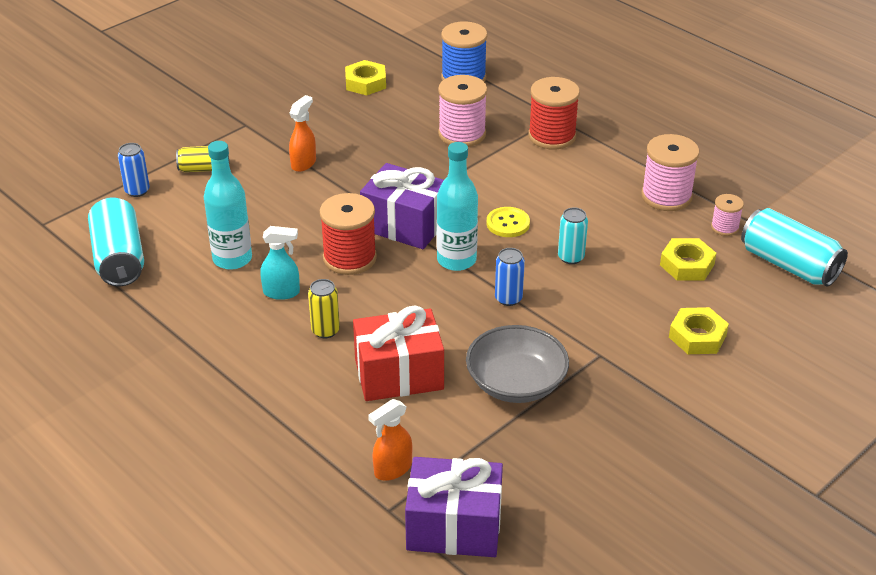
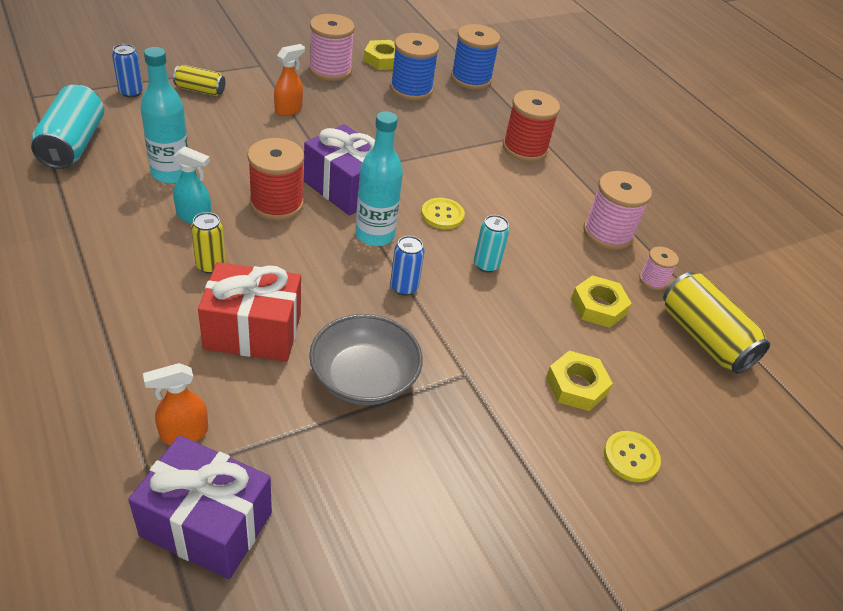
camera: 10 degrees right, 5 degrees up
pink spool [438,75,487,147] -> pink spool moved to [309,14,355,81]
turquoise can [741,208,848,287] -> yellow can [663,272,770,374]
none -> blue spool [390,33,439,100]
none -> yellow button [604,431,661,482]

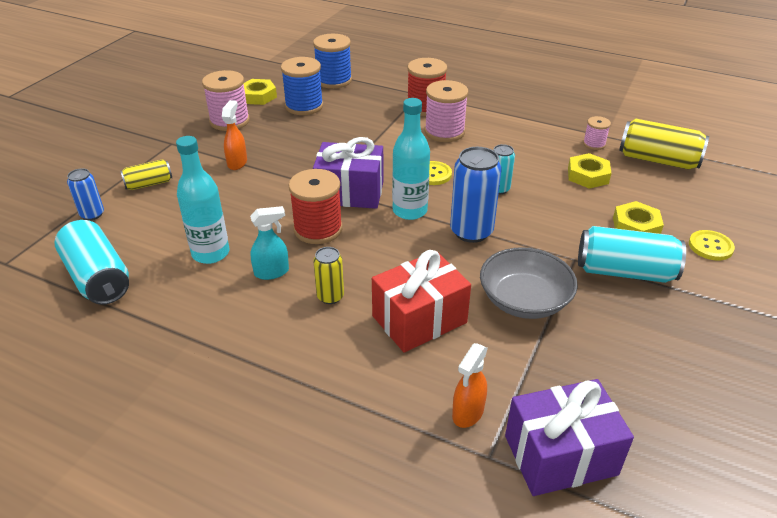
camera: 30 degrees left, 5 degrees down
blue can [390,236,425,295] -> blue can [450,147,502,243], size x1.76
pink spool [583,171,652,250] -> pink spool moved to [425,80,468,142]
none -> turquoise can [578,226,686,283]

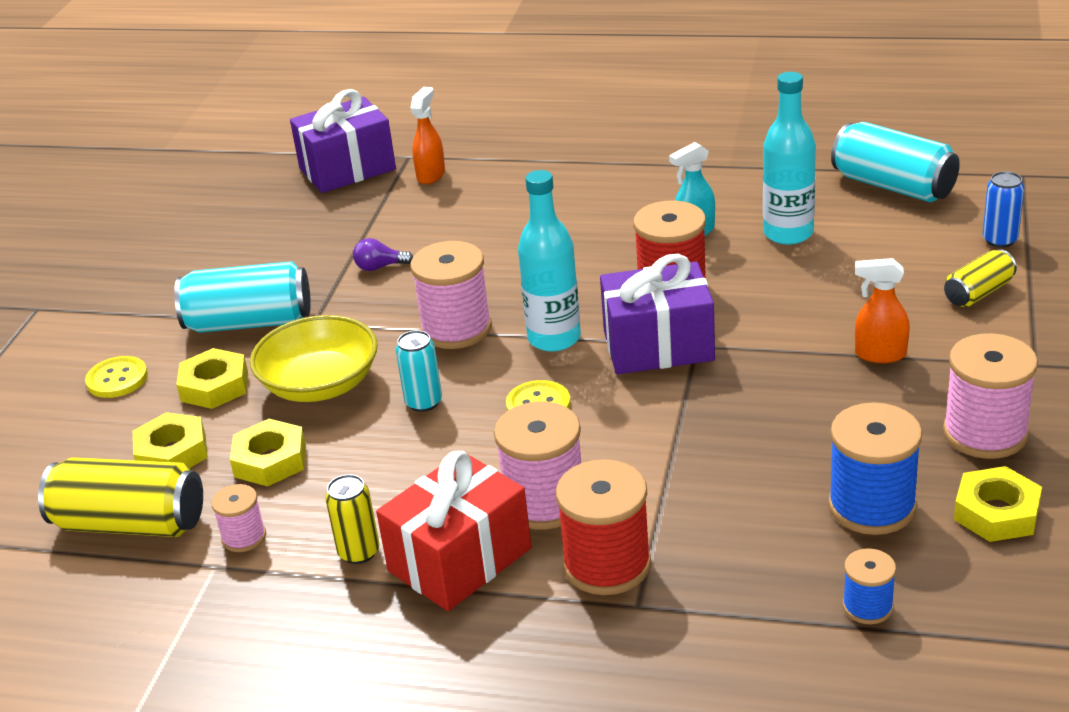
camera: 170 degrees right, 5 degrees down
orange spray bottle [222,100,247,170] -> orange spray bottle turned 105 degrees clockwise [855,258,910,363]
blue spool [313,34,352,89] -> blue spool [843,548,896,624], size x0.53
yellow can [313,247,344,304] -> yellow can moved to [325,474,379,564]
red gift [372,250,471,353] -> red gift moved to [376,451,531,611]
blue can [450,147,502,243] -> pink spool [411,241,492,349]
grey bowl [480,247,578,319] -> purple light bulb [353,238,413,271]
none -> yellow nut [133,412,208,468]
none -> yellow bowl [250,315,378,402]

